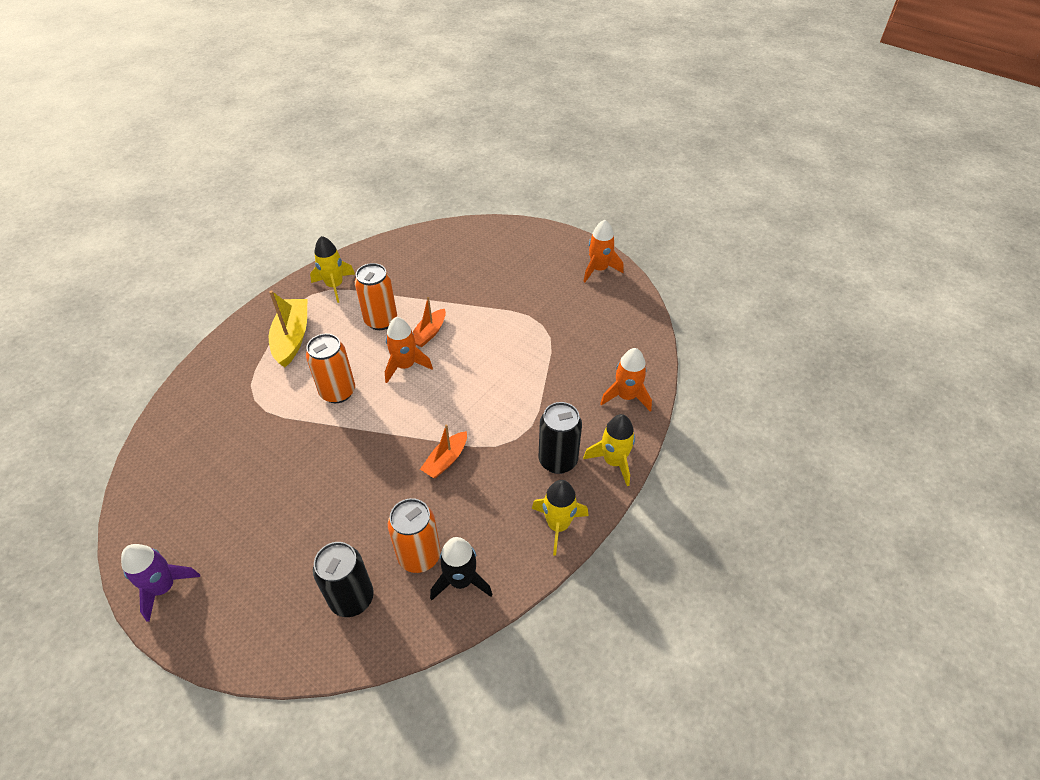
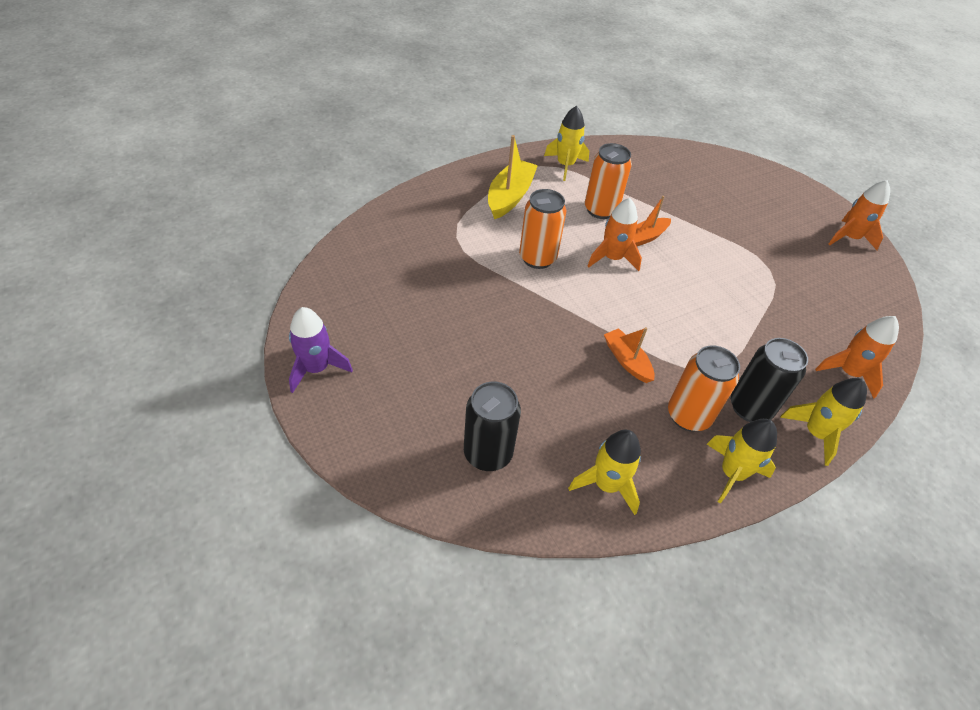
camera: 20 degrees right, 0 degrees up
orange can [388,498,441,573] -> orange can moved to [668,345,740,432]
orange boat [420,425,467,478] -> orange boat turned 90 degrees clockwise [604,327,655,383]
black rocket [430,537,493,600] -> yellow rocket [568,430,641,515]

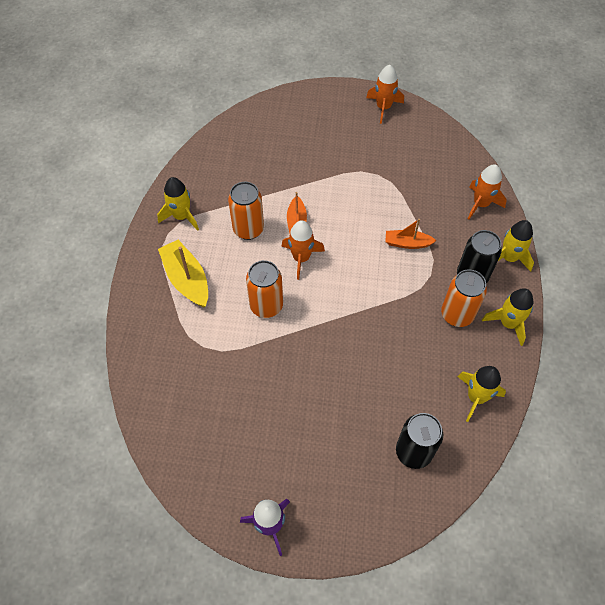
camera: 50 degrees left, 10 degrees up
orange boat [604,327,655,383] -> orange boat moved to [385,219,437,249]

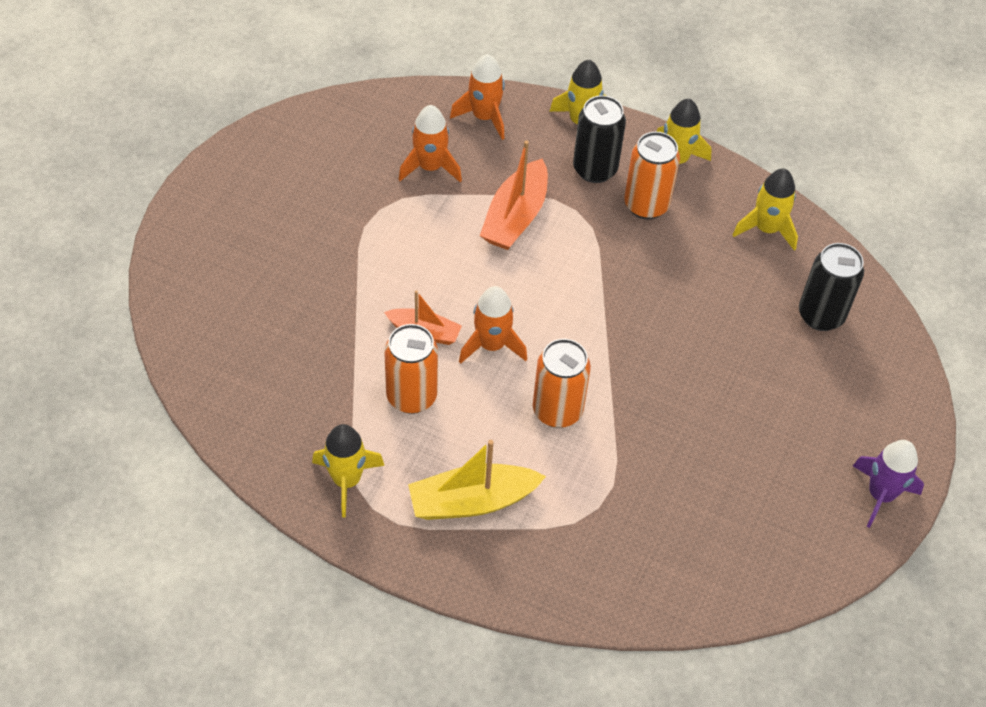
camera: 75 degrees left, 5 degrees down
orange rocket [366,65,404,124] -> orange rocket moved to [398,105,462,182]
orange boat [385,219,437,249] -> orange boat [480,140,548,250], size x1.60

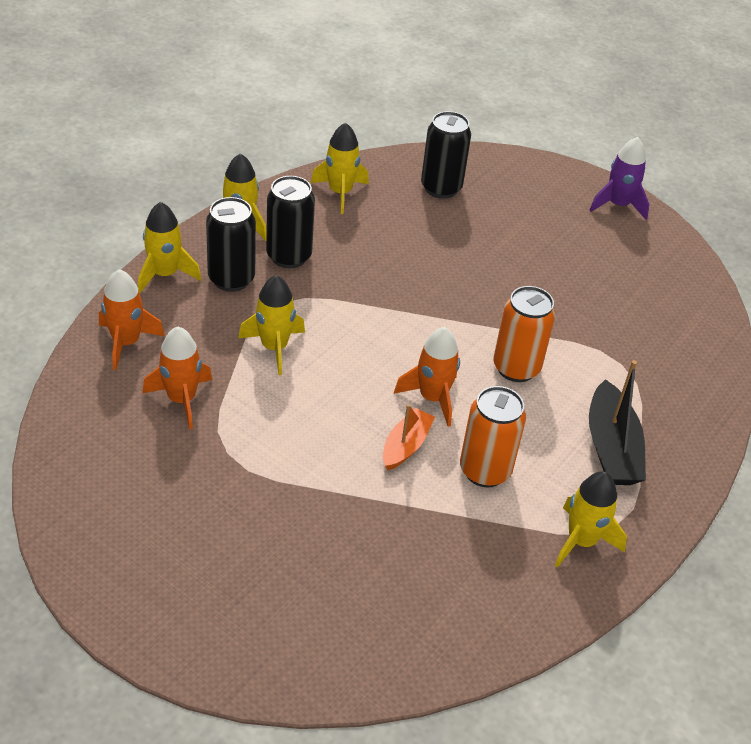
camera: 80 degrees left, 10 degrees down
yellow boat [408,440,546,520] -> black boat [589,360,646,485]
orange boat [480,140,548,250] -> yellow rocket [238,275,305,375]
orange can [624,132,680,220] -> black can [266,176,315,268]

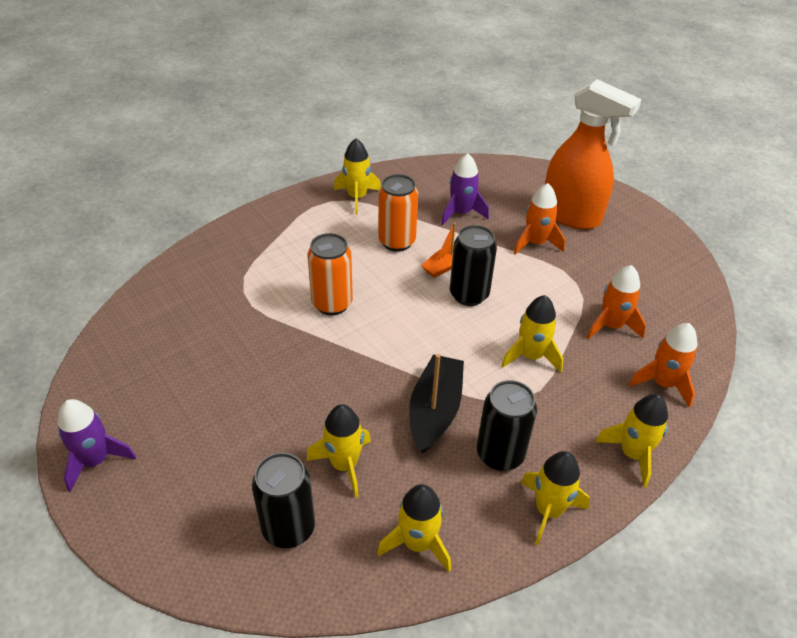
camera: 160 degrees left, 0 degrees up
black can [206,197,256,292] -> black can moved to [450,225,497,306]
orange rocket [394,327,460,427] -> orange rocket moved to [514,183,565,255]
black boat [589,360,646,485] -> black boat moved to [409,354,464,454]
none -> yellow rocket [306,404,371,498]
none -> purple rocket [441,153,489,225]
none -> orange spray bottle [545,79,642,229]

